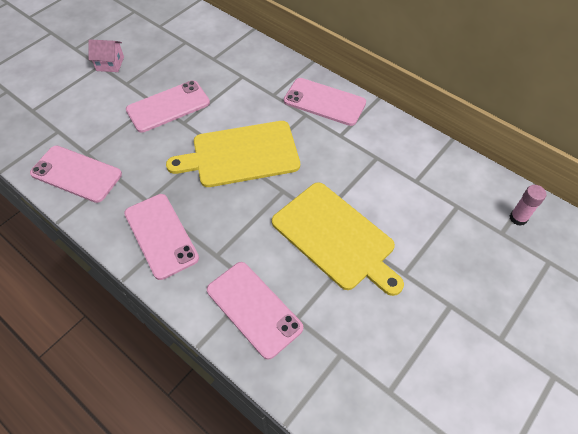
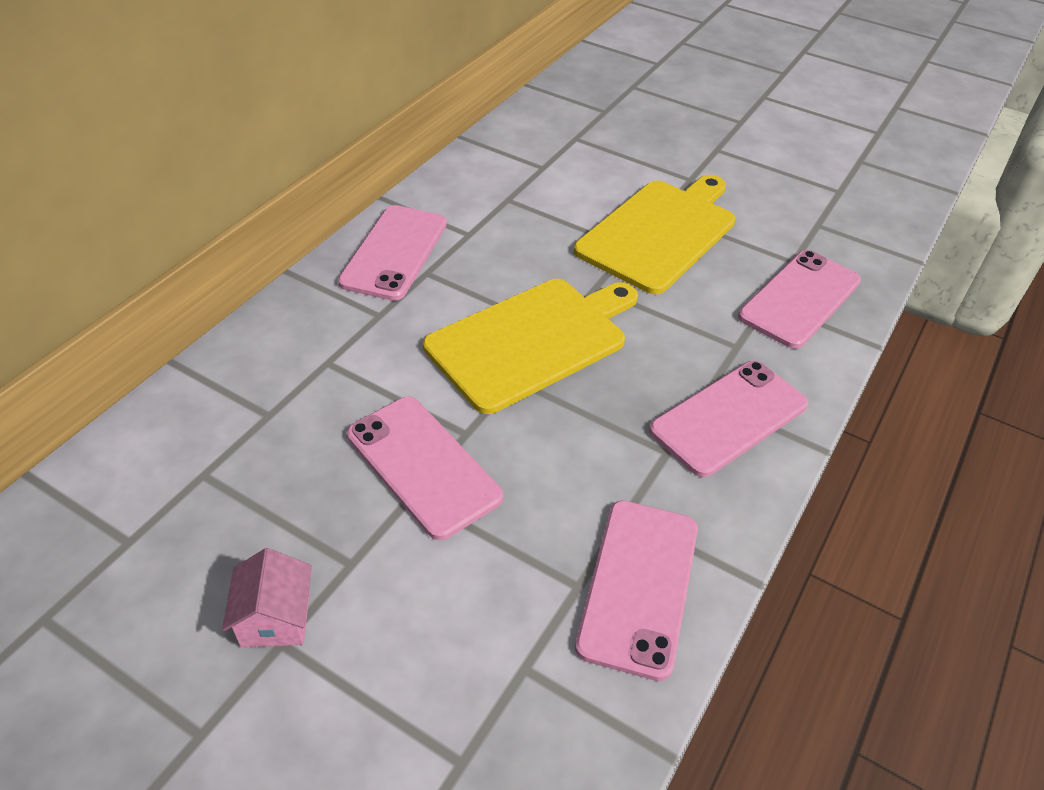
camera: 100 degrees left, 10 degrees down
yellow cutting board [166,121,300,187] -> yellow cutting board turned 105 degrees counterclockwise [423,279,638,414]
pink glue stick [510,185,546,226] -> none

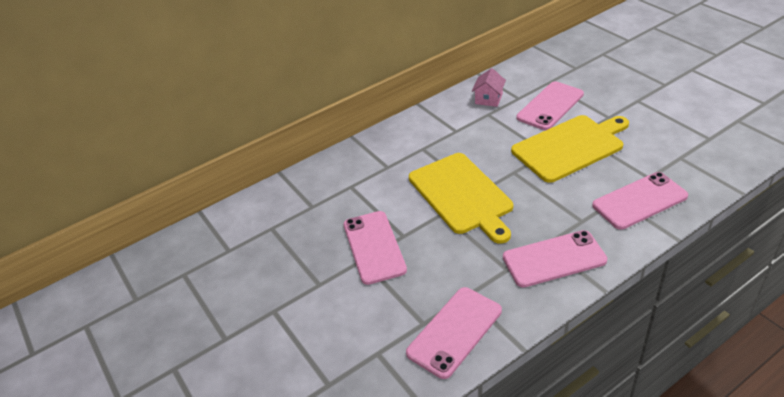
camera: 30 degrees right, 5 degrees down
pink house [222,548,312,647] -> pink house moved to [472,68,506,107]
pink phone [338,205,447,301] -> pink phone moved to [517,81,584,130]
yellow cutting board [423,279,638,414] -> yellow cutting board turned 75 degrees clockwise [409,153,513,244]

